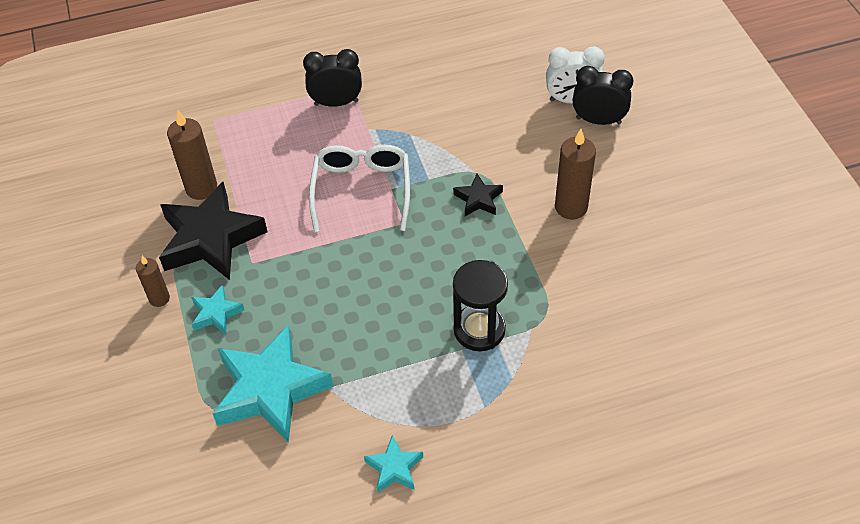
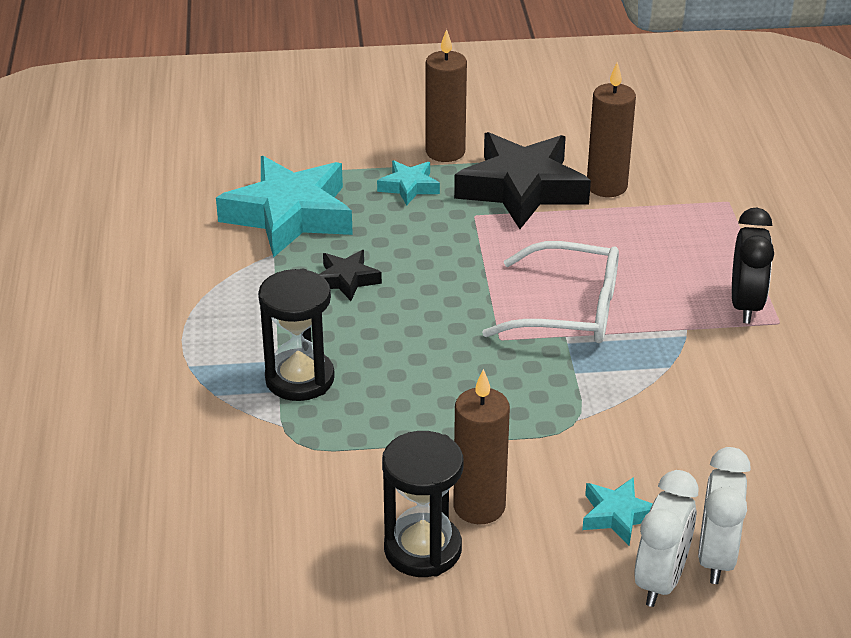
camera: 100 degrees right, 15 degrees down
brown candle [136,256,170,307] -> brown candle [426,29,467,162], size x1.65
turquoise star [364,435,423,493] -> turquoise star moved to [582,477,653,545]
black star [453,174,503,216] -> black star moved to [319,250,382,301]
black clock [573,66,633,125] -> white clock [635,470,698,607]
none -> black hourglass [382,431,463,577]

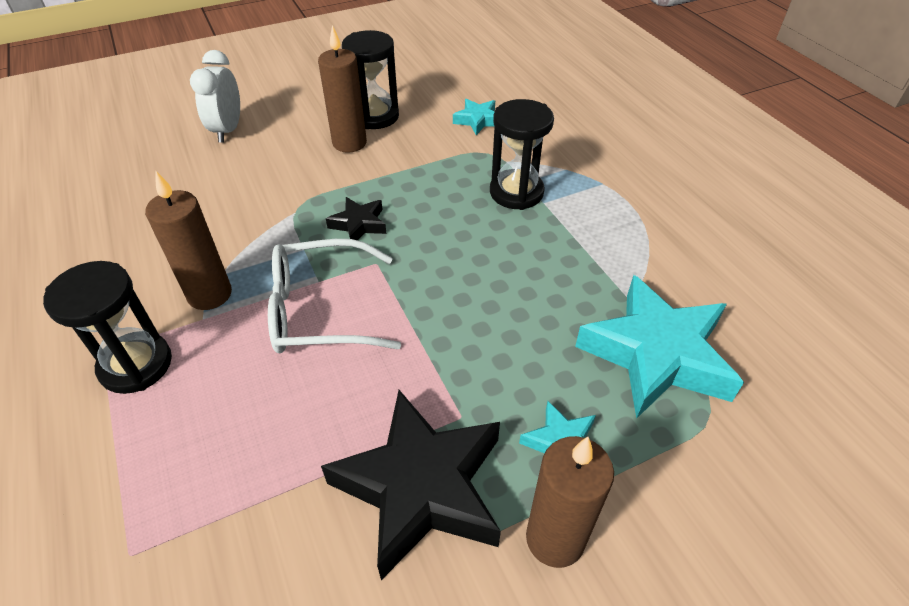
camera: 160 degrees right, 10 degrees up
black star [319,250,382,301] -> black star moved to [326,197,387,240]
turquoise star [582,477,653,545] -> turquoise star moved to [453,99,495,135]
brown candle [587,62,636,197] -> brown candle moved to [145,170,232,310]
white clock [698,447,751,584] -> none
black clock [732,207,774,323] -> black hourglass [43,261,172,394]

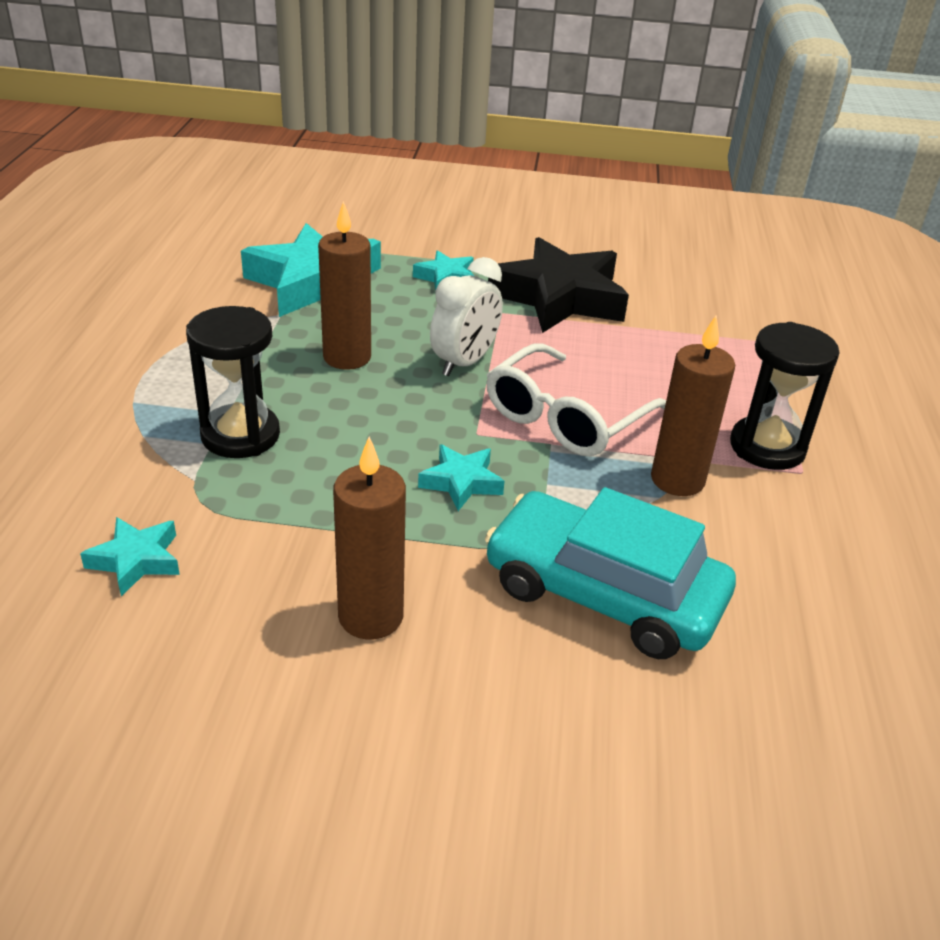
camera: 150 degrees left, 10 degrees down
white clock [190,50,240,143] -> white clock moved to [430,257,503,376]
white glasses [268,239,401,353] -> white glasses turned 105 degrees clockwise [486,343,666,456]
black star [326,197,387,240] -> turquoise star [418,444,505,511]
black hourglass [342,30,399,129] -> none
brown candle [526,436,614,568] -> brown candle moved to [318,201,371,370]
none -> turquoise car [485,487,736,659]

